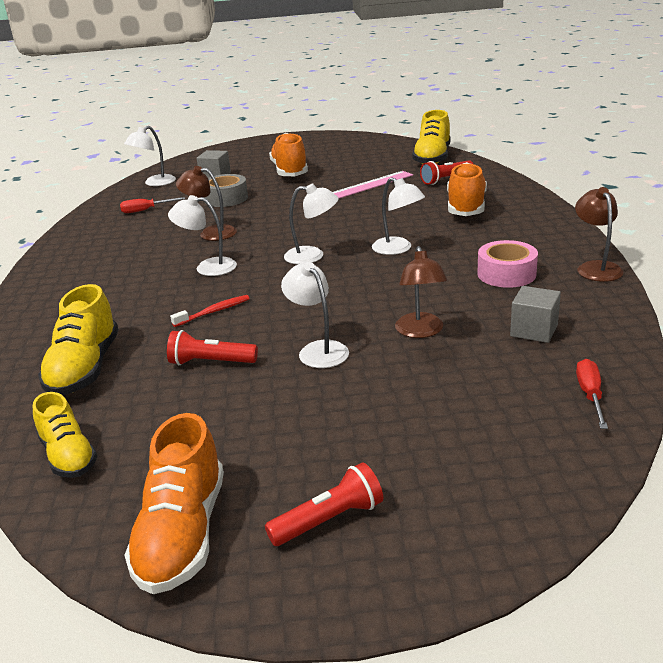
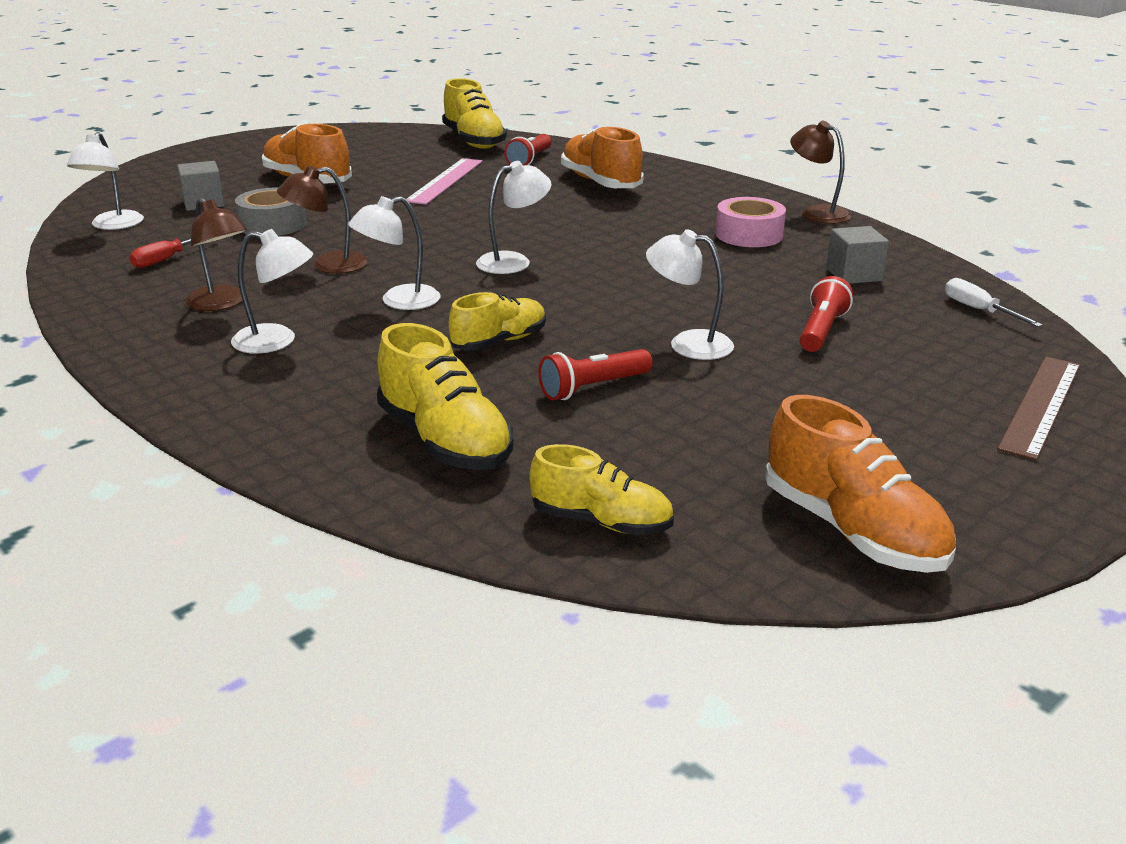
camera: 40 degrees left, 0 degrees up
red toothbrush [170,295,250,327] -> yellow shoe [449,292,546,351]
red flashlight [265,462,383,546] -> red flashlight moved to [799,276,853,352]
white lamp [372,177,425,255] -> white lamp moved to [231,229,314,354]
brown lamp [395,246,448,338] -> brown lamp moved to [185,198,247,311]
red screwdriver [576,359,608,429] -> white screwdriver [945,278,1043,327]
none -> brown ruler [997,356,1080,460]

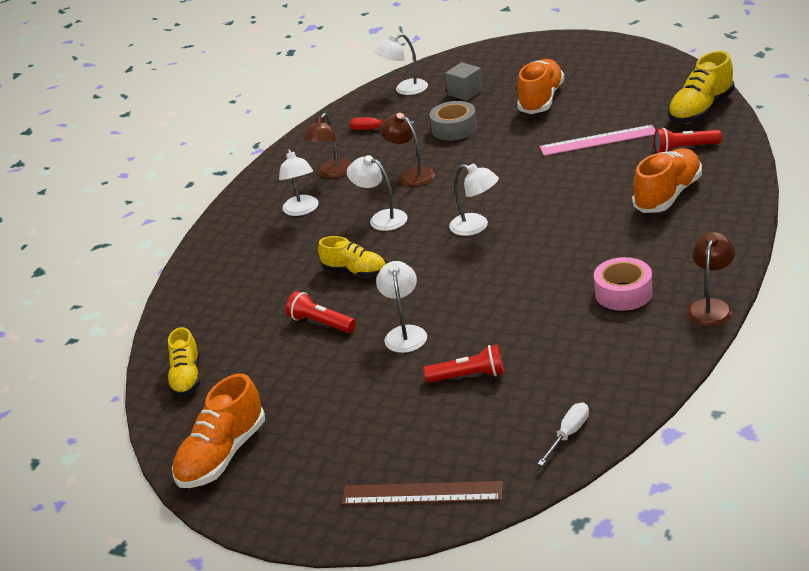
camera: 70 degrees right, 5 degrees up
yellow shoe [377,323,513,470] -> none
grey cube [826,226,889,284] -> none

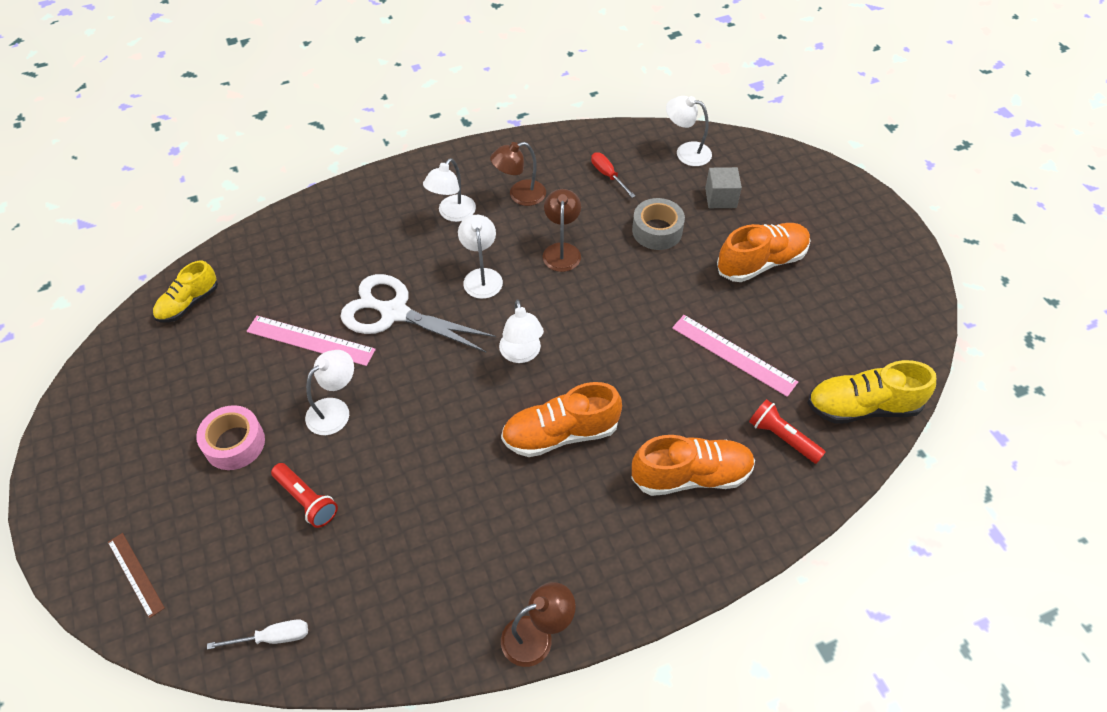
camera: 40 degrees right, 20 degrees up
orange shoe [172,373,265,488] -> orange shoe moved to [501,382,622,457]
red flashlight [286,291,356,333] -> pink ruler [246,316,376,366]
yellow shoe [318,236,386,277] -> white scissors [340,274,496,352]
brown ruler [342,481,503,505] -> brown ruler [108,533,165,618], size x0.64
pink tape [594,257,653,311] -> pink tape moved to [196,405,265,470]

